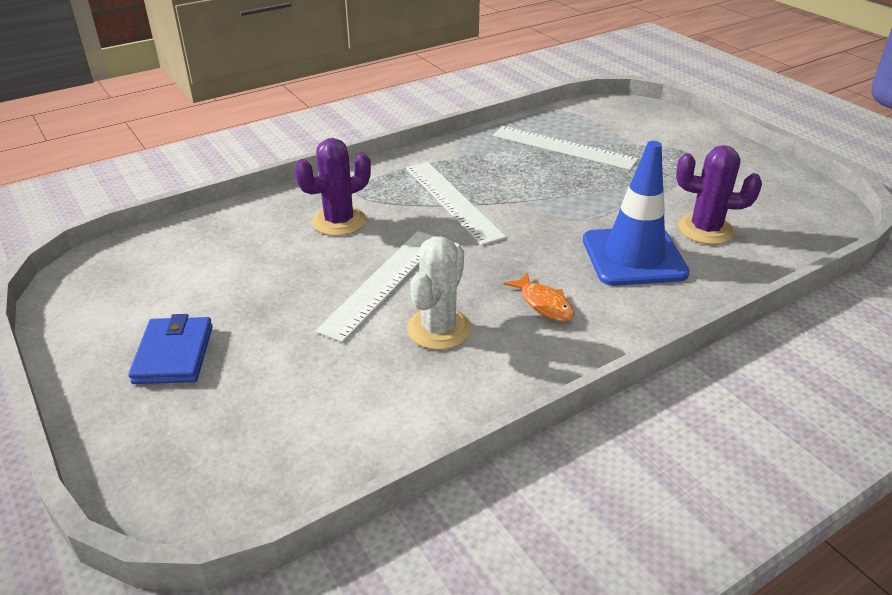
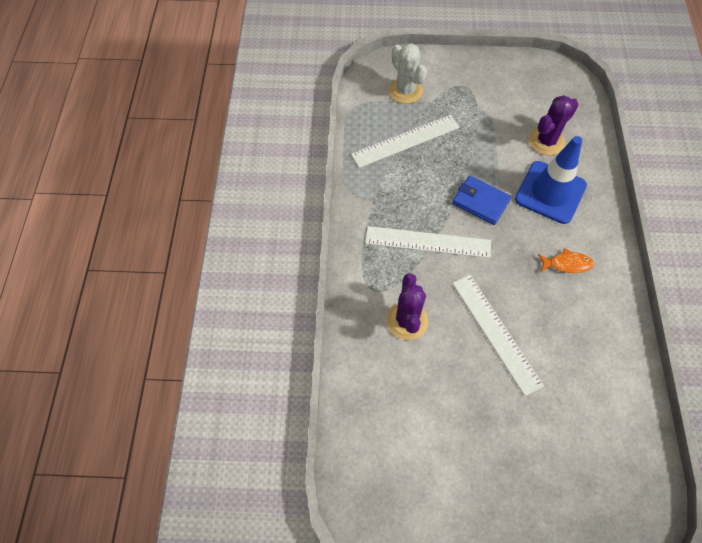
camera: 55 degrees left, 25 degrees up
blue wallet [128,314,213,384] -> blue wallet moved to [452,176,511,225]
white cactus [407,236,471,350] -> white cactus moved to [389,43,427,104]

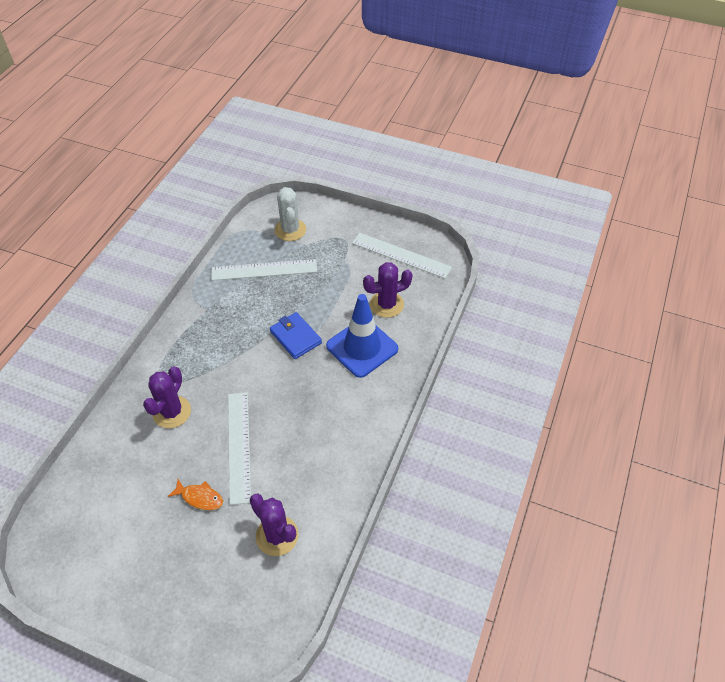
camera: 20 degrees right, 10 degrees down
white ruler [365,226,491,258] -> white ruler moved to [352,233,452,279]
orange fish [538,248,594,273] -> orange fish moved to [168,479,223,510]
none -> purple cactus [249,494,298,556]

